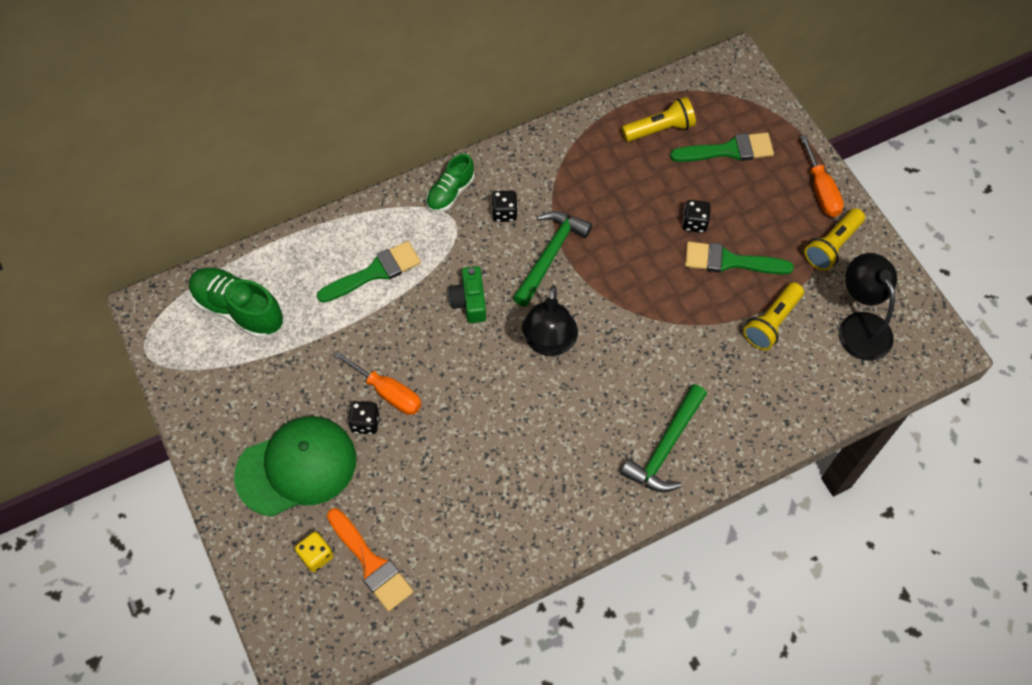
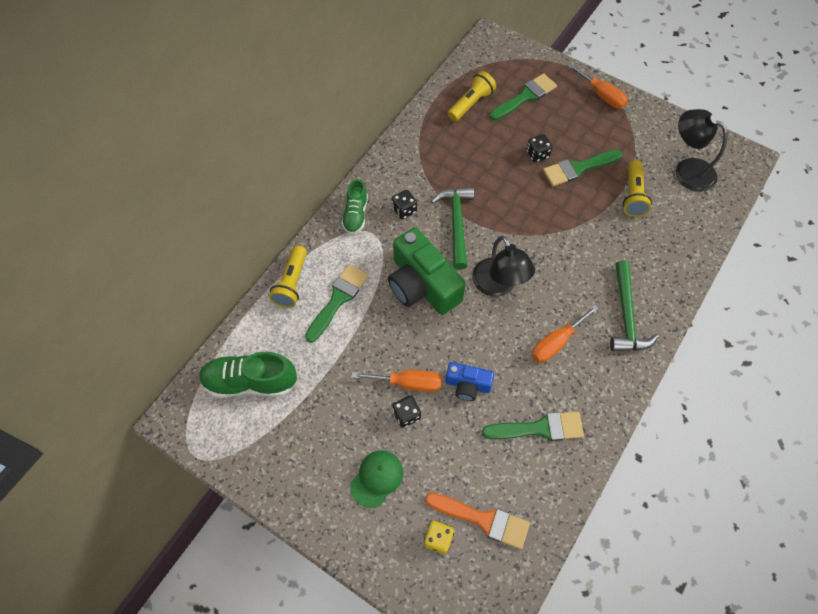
camera: 30 degrees left, 0 degrees up
green cap [234,416,356,517] -> green cap [350,450,403,508], size x0.55
green camera [449,266,486,323] -> green camera [388,227,466,315], size x1.90
yellow flashlight [804,208,865,271] -> yellow flashlight moved to [269,246,307,308]
none -> blue camera [445,362,494,401]
none -> green brush [482,412,584,441]
none -> orange screwdriver [531,305,599,363]

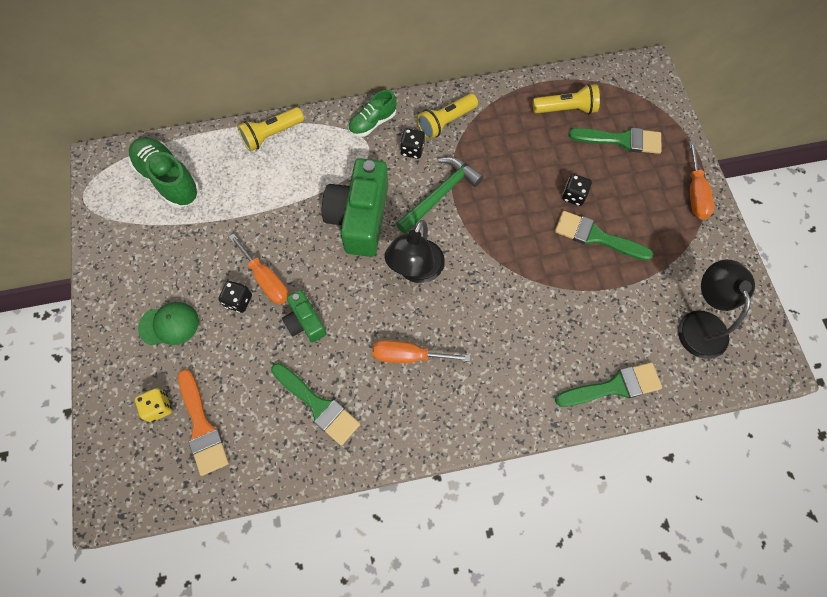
camera: 45 degrees right, 5 degrees up
green brush [305,264,368,343] -> green brush moved to [555,362,662,407]
blue camera [445,362,494,401] -> green camera [282,290,326,342]
green hammer [610,261,659,351] -> none
yellow flashlight [623,160,652,217] -> yellow flashlight moved to [417,93,478,139]

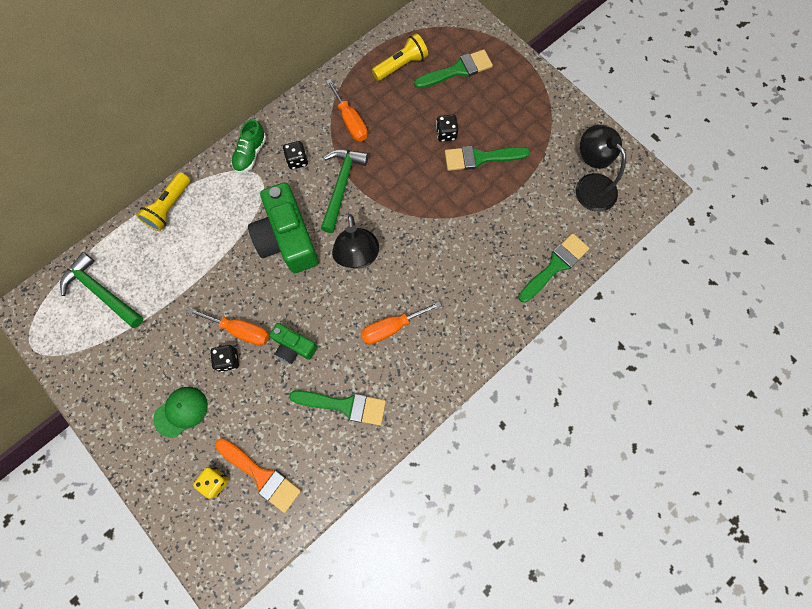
camera: 30 degrees left, 5 degrees up
green shoe [129,137,200,208] -> green hammer [60,252,143,328]
yellow flashlight [417,93,478,139] -> none
orange screwdriver [689,141,714,219] -> orange screwdriver moved to [326,79,368,142]

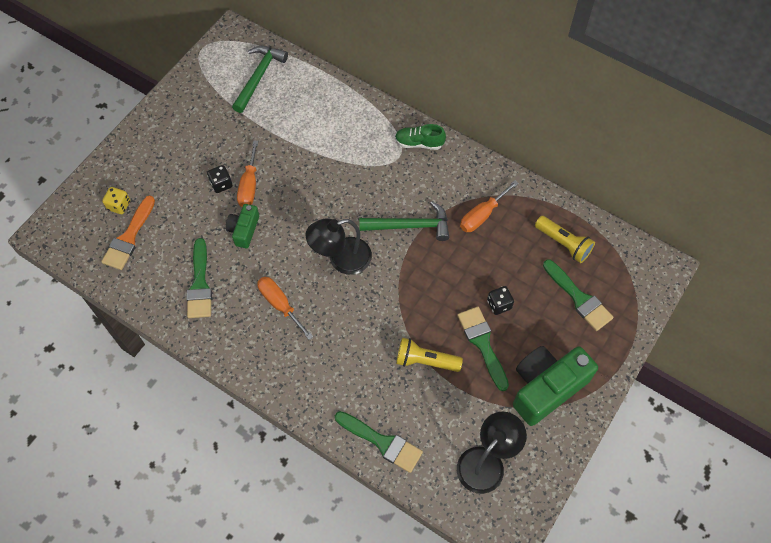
camera: 75 degrees right, 10 degrees down
yellow flashlight [136,172,190,231] -> yellow flashlight moved to [396,338,463,372]
green cap [153,387,208,438] -> none
green camera [248,182,319,273] -> green camera moved to [513,346,598,426]
black dice [283,141,308,169] -> none

